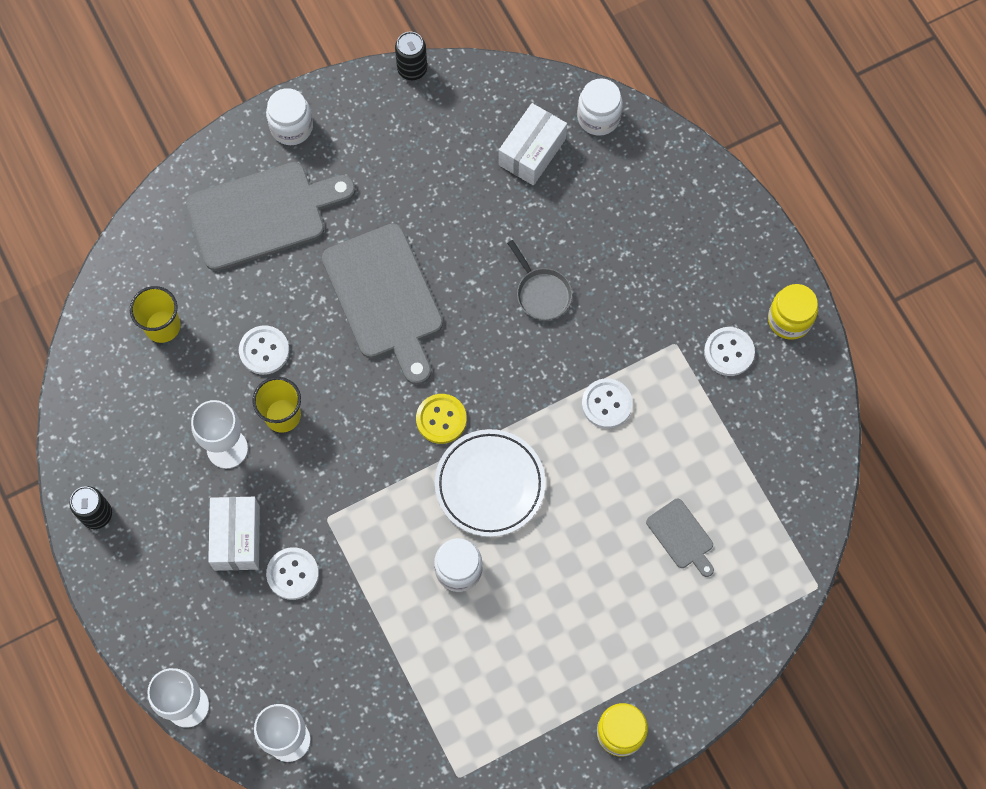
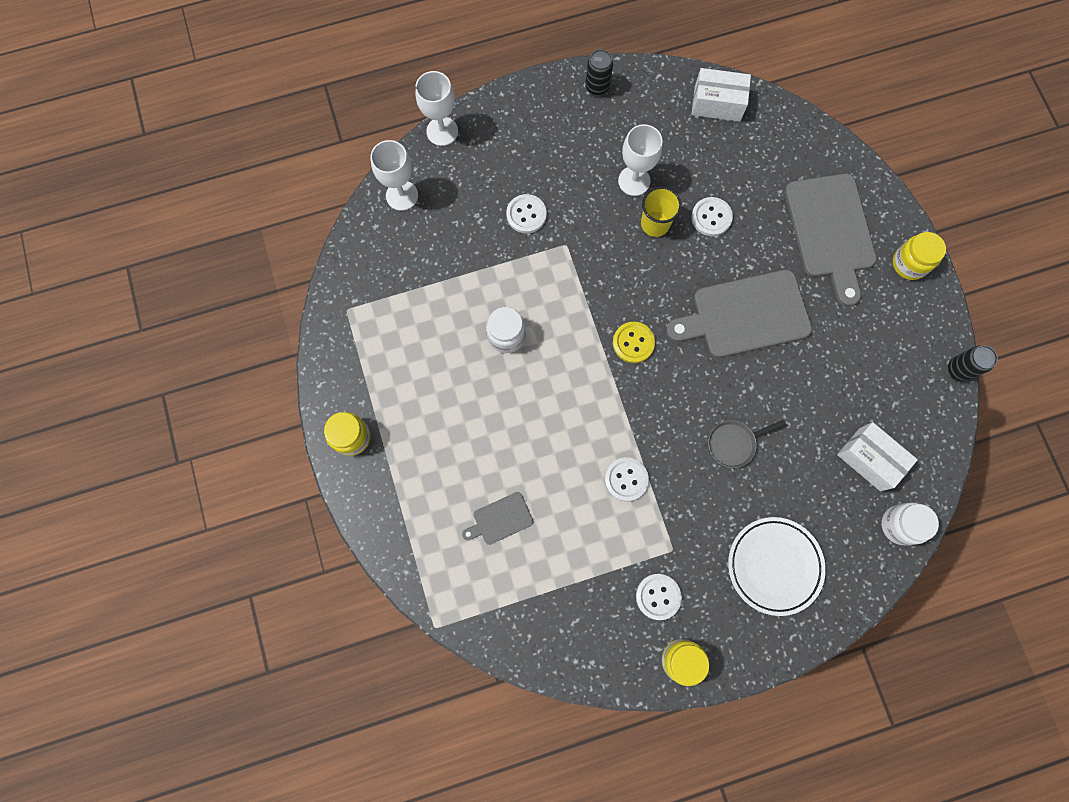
camera: 100 degrees right, 5 degrees up
yellow cup [130,286,181,343] -> none
white box [208,497,260,571] -> white box moved to [691,68,751,122]
white jar [266,88,313,145] -> yellow jar [893,232,946,280]
white plate [435,429,545,537] -> white plate moved to [728,517,826,616]

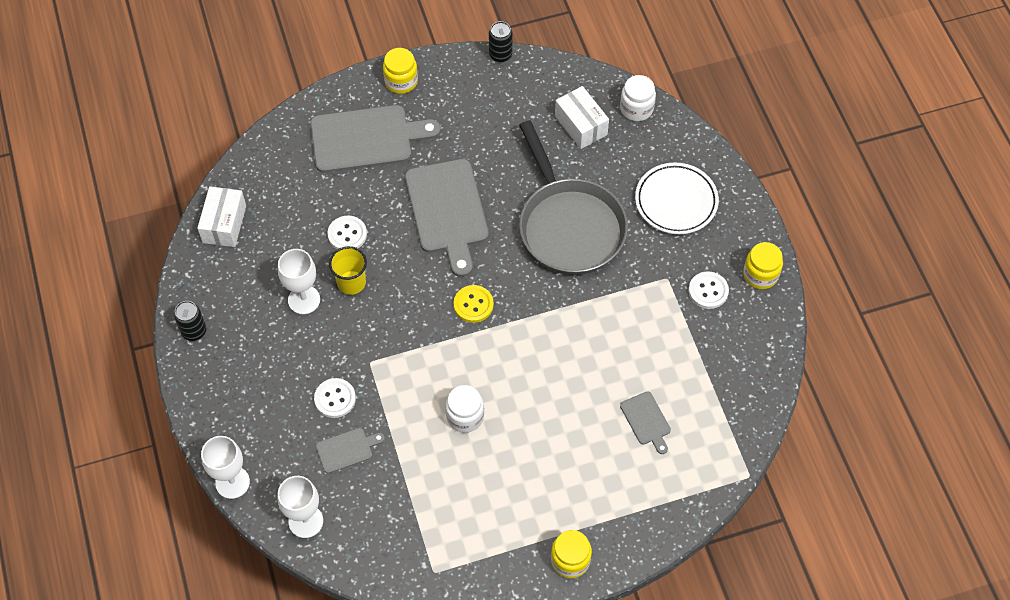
camera: 90 degrees left, 15 degrees down
white button [605,457,649,501] -> none
grey pan [708,420,786,468] -> grey pan [519,120,628,275], size x2.47
white box [837,422,918,491] -> white box turned 75 degrees counterclockwise [555,86,609,149]
none -> grey cutting board [316,428,385,474]

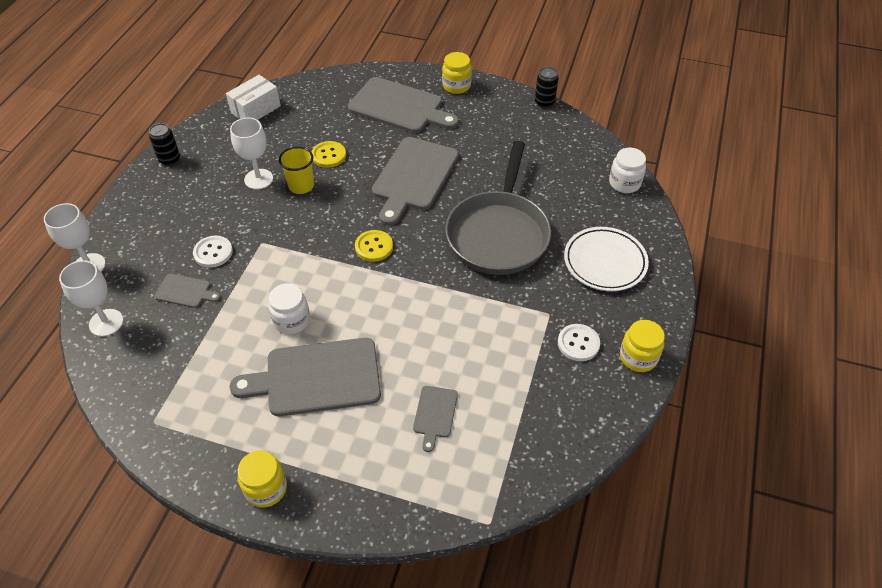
camera: 35 degrees right, 10 degrees down
white button [328,215,367,249] -> yellow button [312,141,346,168]
white box [555,86,609,149] -> none
none -> grey cutting board [230,338,381,416]

